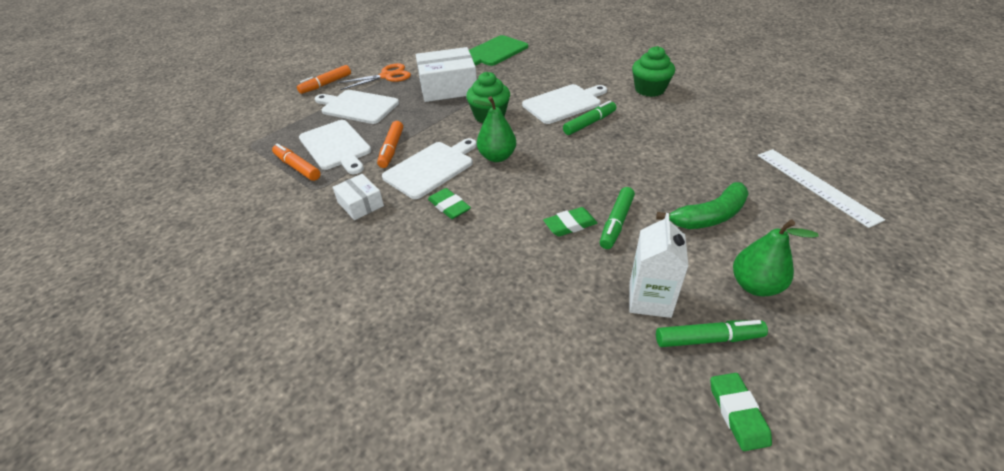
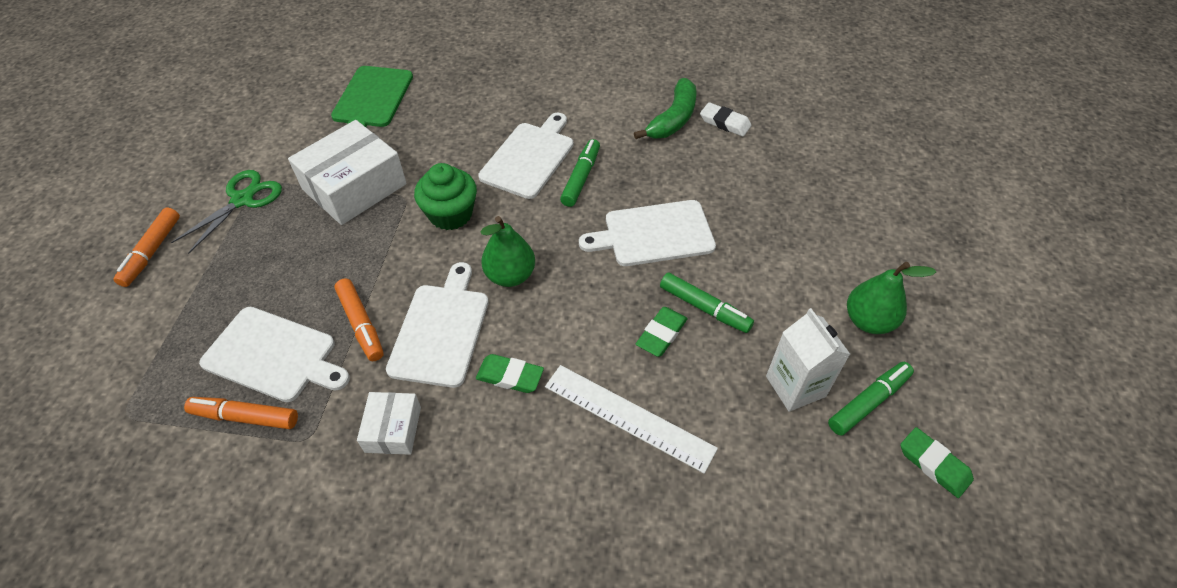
camera: 35 degrees left, 10 degrees up
white cutting board [315,90,399,124] -> white cutting board moved to [579,200,716,266]
white box [332,174,384,220] -> white box turned 75 degrees clockwise [357,392,421,455]
orange scissors [337,63,411,90] -> green scissors [171,170,282,254]
green marker [600,187,635,249] -> green marker turned 45 degrees counterclockwise [660,272,754,333]
green cupcake [632,46,675,97] -> none
green banana [656,182,749,229] -> green banana moved to [634,78,697,139]
white ruler [758,149,885,228] -> white ruler moved to [545,365,718,474]
none -> white eraser [700,102,752,137]

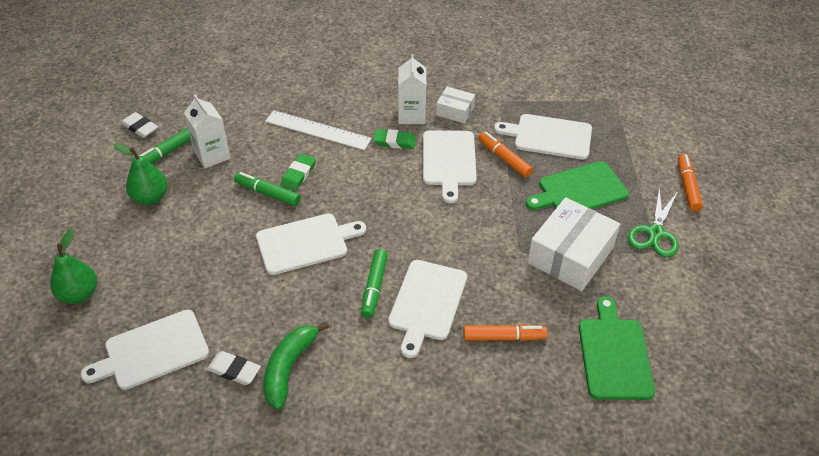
camera: 170 degrees right, 5 degrees down
orange marker [184,397,298,429] -> orange marker moved to [463,325,548,341]
white box [357,392,421,455] -> white box turned 60 degrees counterclockwise [436,87,475,124]
green cupcake [414,163,477,230] -> none
green pear [480,216,535,287] -> green pear moved to [50,229,97,304]
green eraser [900,427,974,498] -> white eraser [121,112,158,138]
none -> white cutting board [81,310,209,390]
none -> white carton [398,54,426,124]
none -> green cutting board [526,161,629,210]

